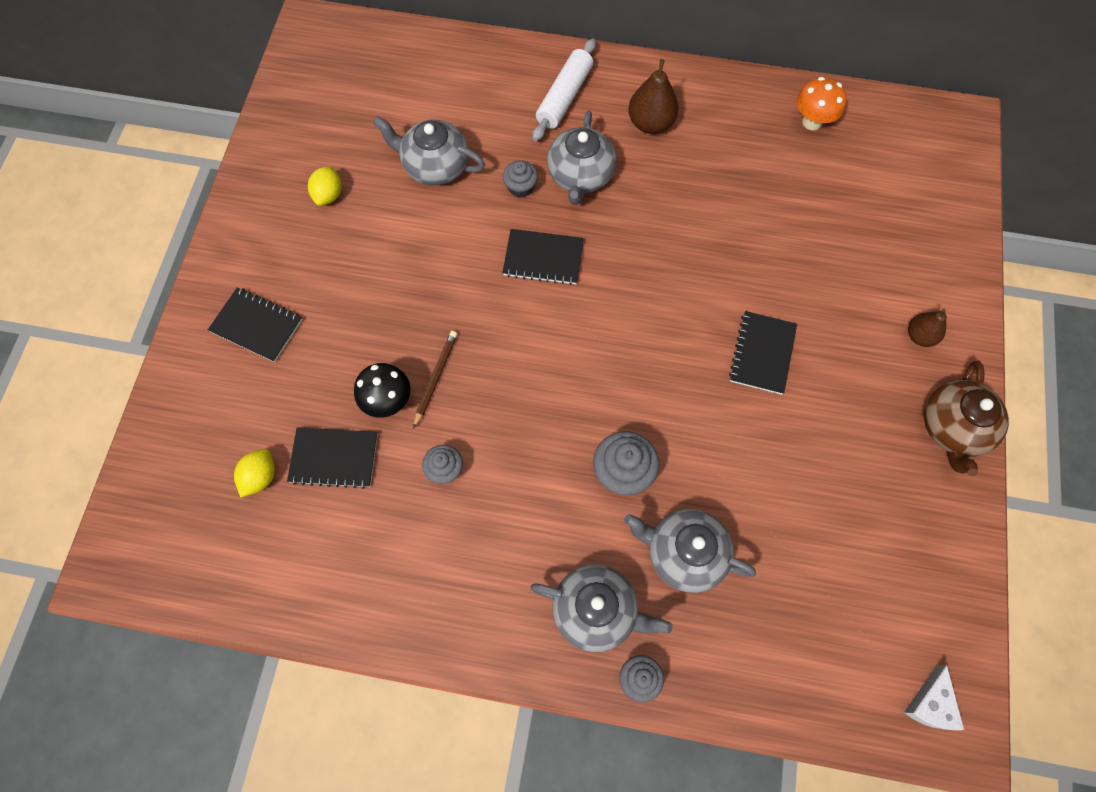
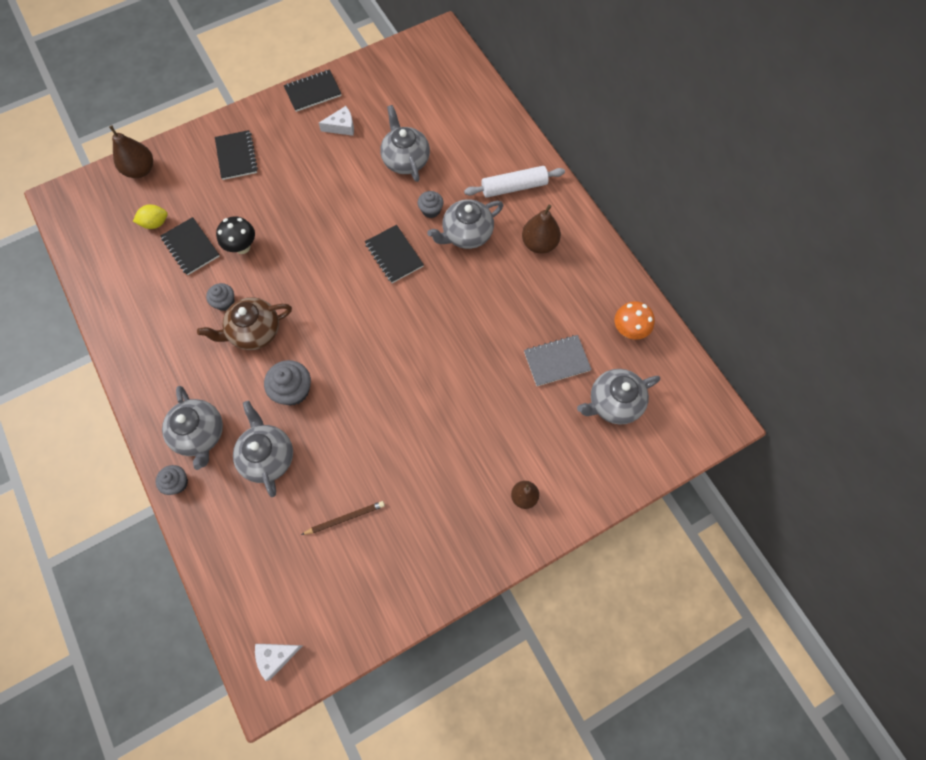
camera: 50 degrees right, 0 degrees up
yellow lemon [308,166,341,206] -> white cheese [319,106,354,136]
brown pencil [413,331,457,429] -> brown pencil moved to [301,501,385,535]
black notebook [729,311,797,395] -> black notebook moved to [284,69,342,112]
brown teapot [924,360,1009,476] -> brown teapot moved to [197,297,292,350]
none -> brown pear [109,126,153,178]
none -> grey notebook [524,335,592,386]
none -> grey teapot [577,369,660,425]

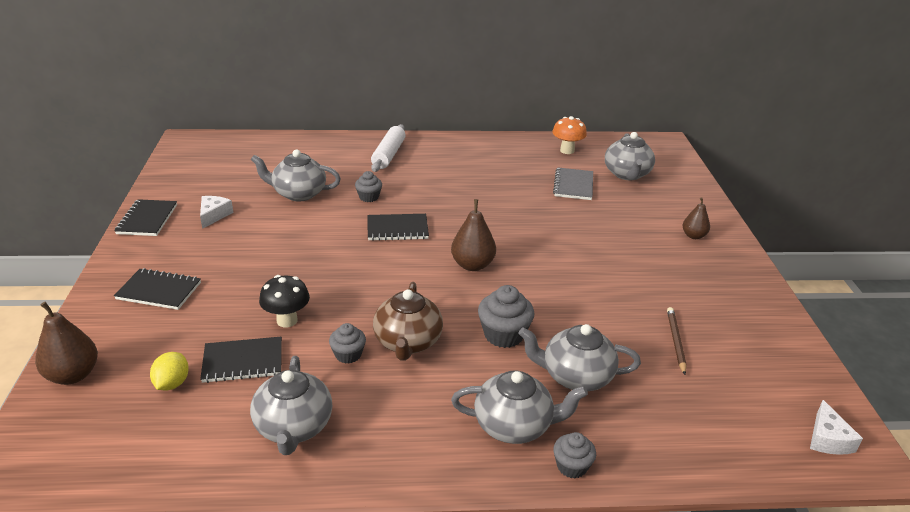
camera: 65 degrees left, 35 degrees down
grey teapot [427,199,503,249] -> grey teapot moved to [250,356,332,455]
brown pear [522,204,561,254] -> brown pear moved to [451,199,496,271]

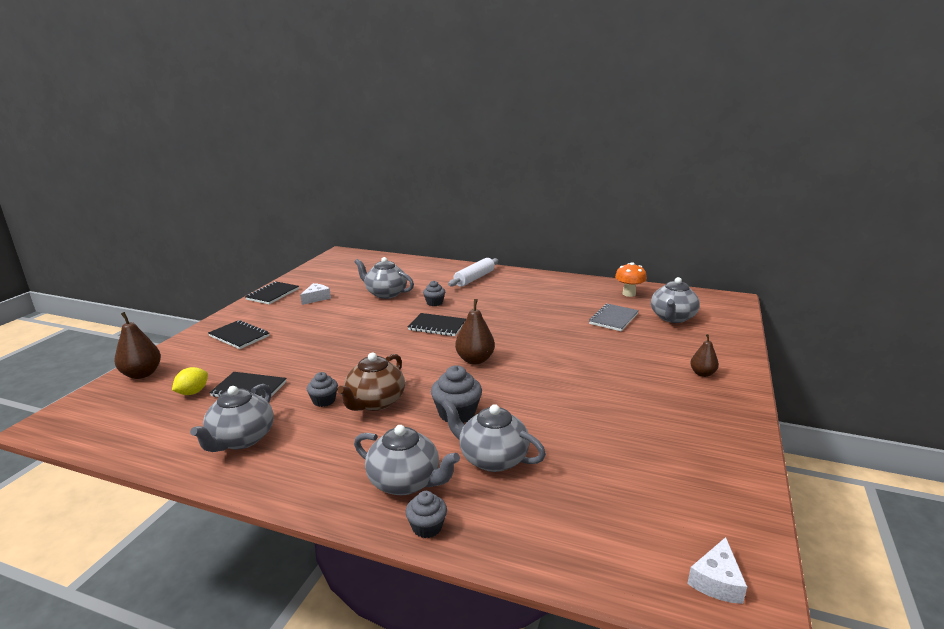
camera: 25 degrees right, 10 degrees down
black mushroom [259,275,310,327] -> none
brown pencil [667,307,686,375] -> none

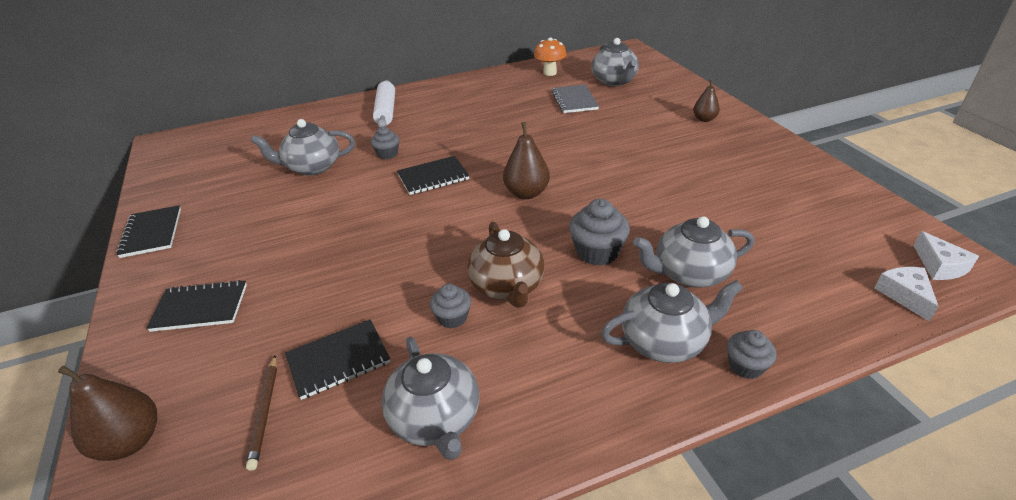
camera: 40 degrees left, 15 degrees up
yellow lemon [172,367,208,395] -> brown pencil [246,356,277,471]
white cheese [300,283,331,305] -> white cheese moved to [874,267,939,321]

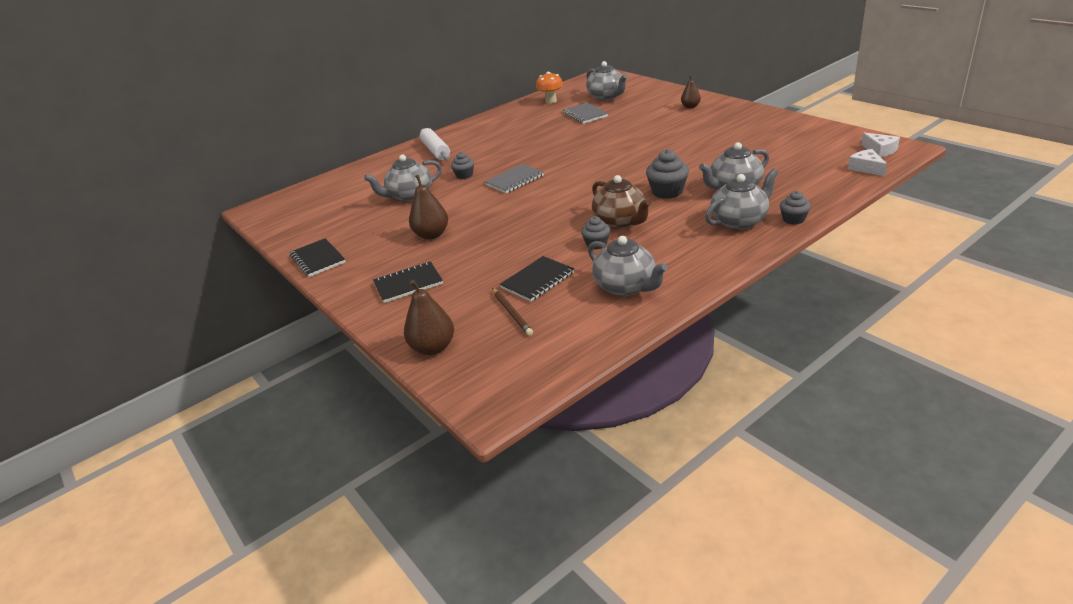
camera: 15 degrees left, 5 degrees down
black notebook [397,156,469,195] -> grey notebook [485,164,544,194]
brown pear [503,122,550,199] -> brown pear moved to [409,175,448,240]

